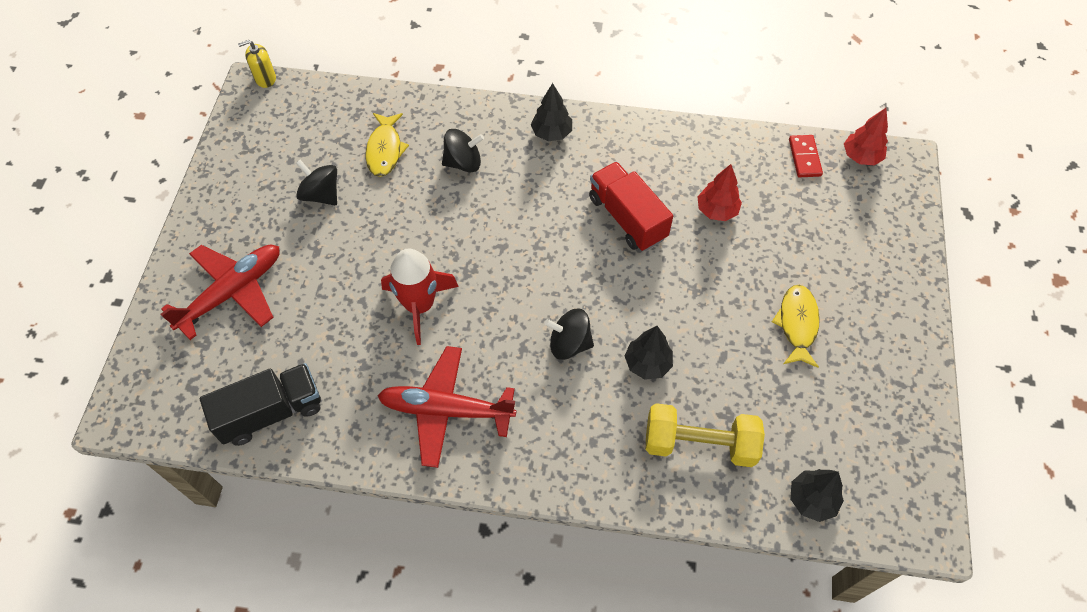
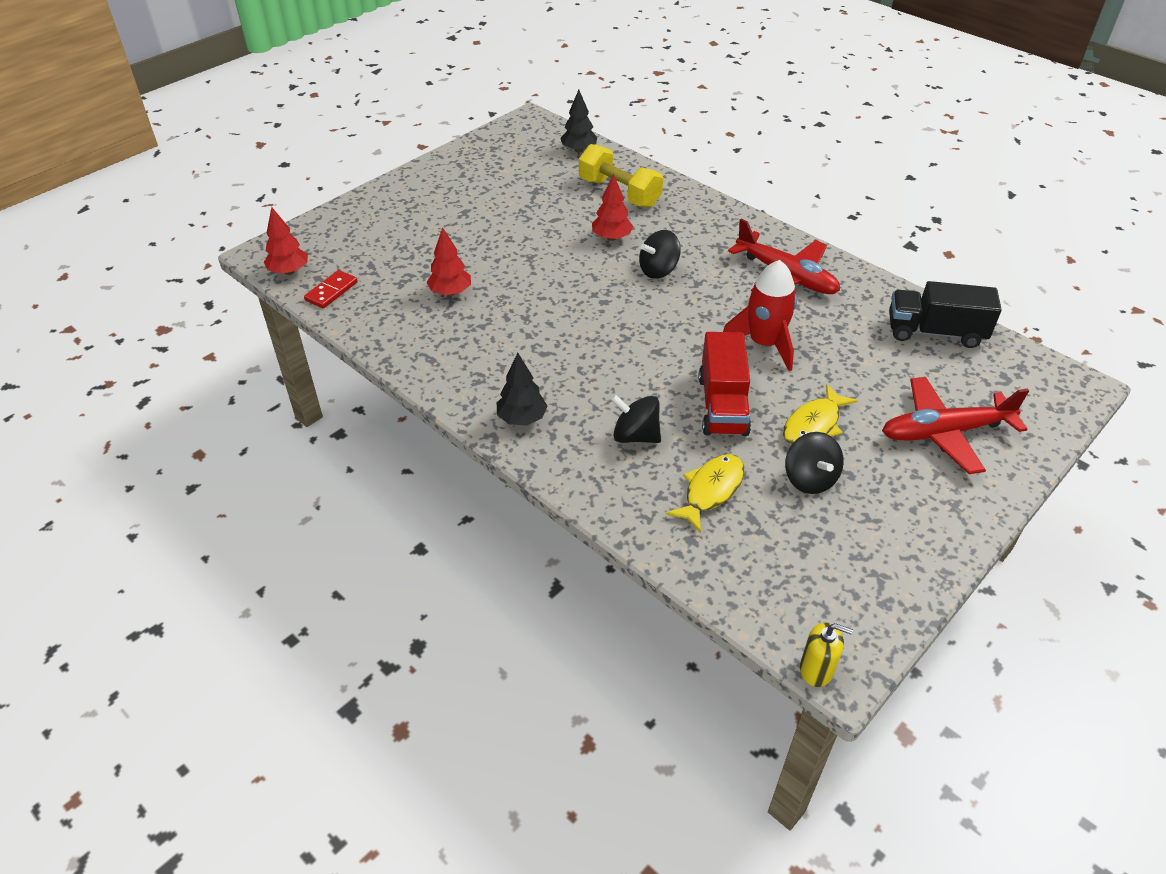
camera: 145 degrees left, 15 degrees down
black spinning top [545,309,594,360] -> black spinning top turned 105 degrees clockwise [639,230,681,279]
red truck [589,162,673,251] -> red truck moved to [699,332,751,436]
black tree [625,326,673,380] -> red tree [592,174,634,241]
yellow fish [772,285,820,368] -> yellow fish moved to [783,384,858,445]

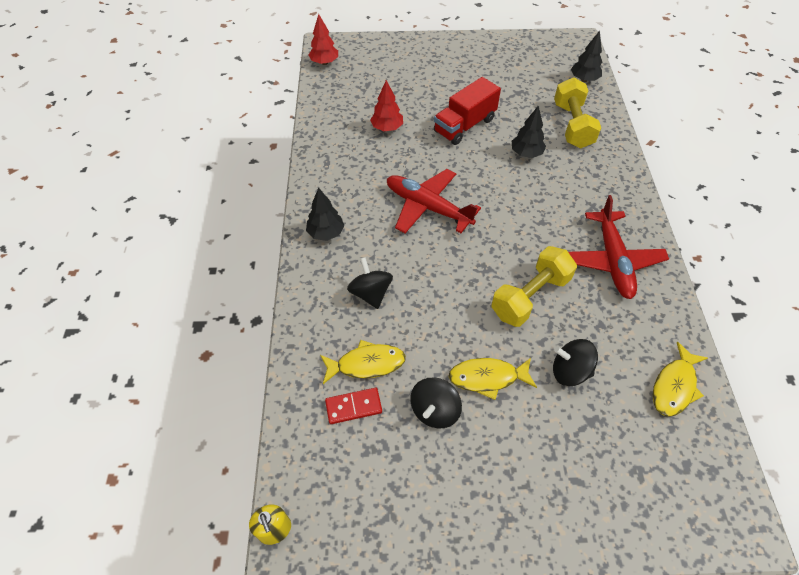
camera: 45 degrees right, 10 degrees up
red domino [304,270,358,308] -> red domino moved to [325,388,382,424]
red tree [592,174,634,241] -> black tree [512,106,546,158]
black spinning top [639,230,681,279] -> black spinning top moved to [553,339,598,386]
red truck [699,332,751,436] -> red truck moved to [434,77,501,145]
red rocket [723,260,797,371] -> yellow dumbbell [491,246,577,327]
red plane [882,377,1029,474] -> red plane moved to [387,169,481,233]
black truck [889,281,1002,348] -> yellow fish [653,342,708,417]

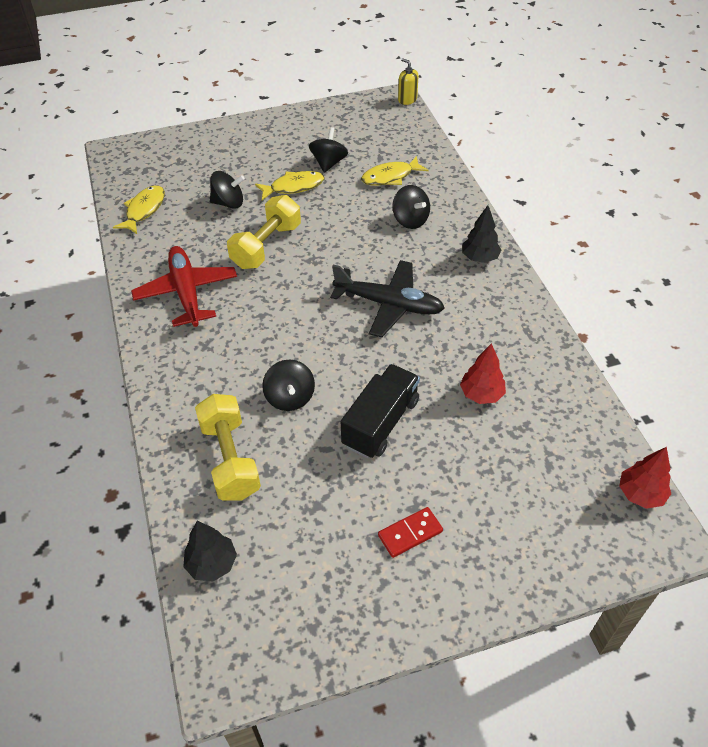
camera: 165 degrees right, 5 degrees down
red domino [325,388,382,424] -> red domino moved to [378,507,443,558]
red plane [387,169,481,233] -> black plane [330,260,445,337]
red truck [434,77,501,145] -> black truck [341,364,420,458]
black tree [512,106,546,158] -> black spinning top [262,360,315,411]

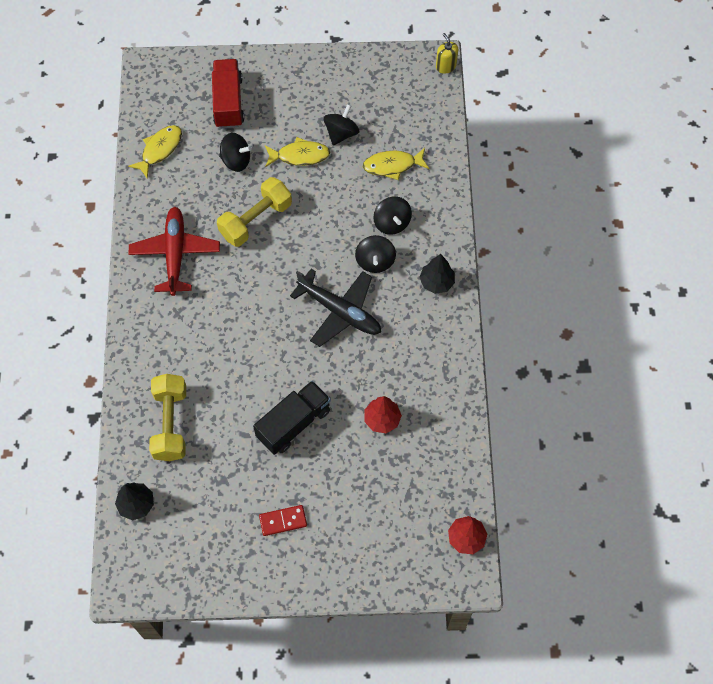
camera: 15 degrees right, 15 degrees up
black spinning top [262,360,315,411] -> black spinning top moved to [355,235,396,273]
none -> red truck [212,59,244,128]

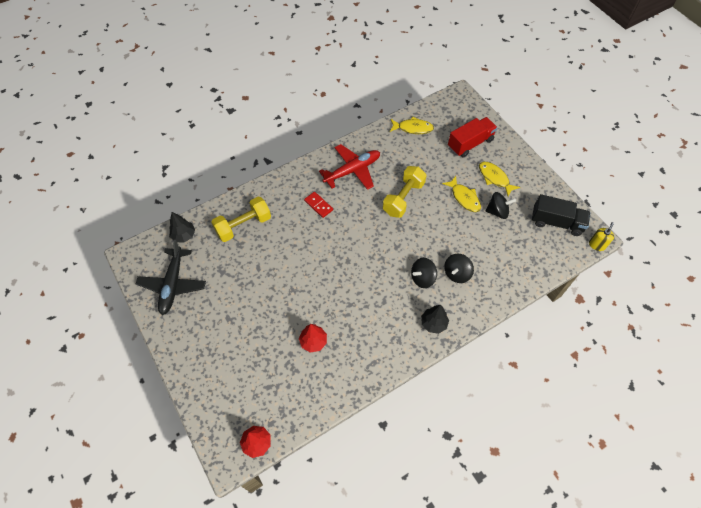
camera: 60 degrees right, 5 degrees down
yellow dumbbell [217,177,292,247] -> yellow dumbbell turned 75 degrees counterclockwise [383,166,427,218]
black spinning top [219,133,252,172] -> none
black truck [253,381,331,455] -> black truck moved to [532,194,590,236]
red domino [259,505,307,536] -> red domino moved to [304,192,333,218]
black plane [290,269,381,347] -> black plane moved to [136,240,206,315]
yellow fish [363,148,429,180] -> yellow fish moved to [479,162,520,196]

